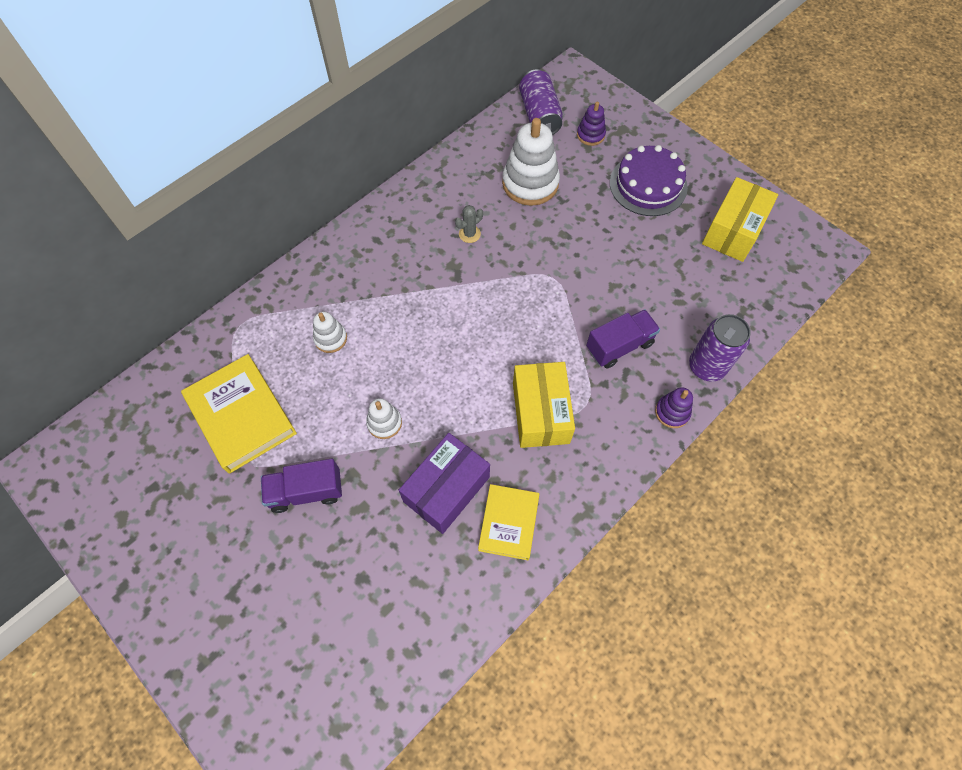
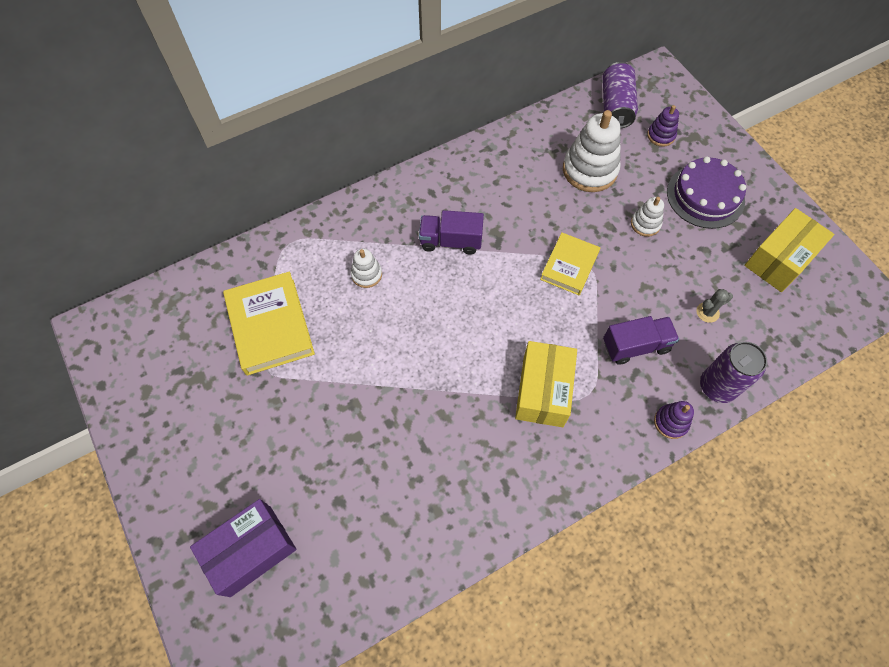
camera: 15 degrees right, 0 degrees up
purple truck [261,459,342,513] -> purple truck moved to [419,210,484,255]
white stacking toy [366,398,402,439] -> white stacking toy moved to [631,197,664,237]
purple box [399,433,490,534] -> purple box moved to [190,499,297,597]
grey cactus [455,205,483,243] -> grey cactus moved to [696,289,733,323]
yellow book [478,484,539,560] -> yellow book moved to [540,233,600,295]

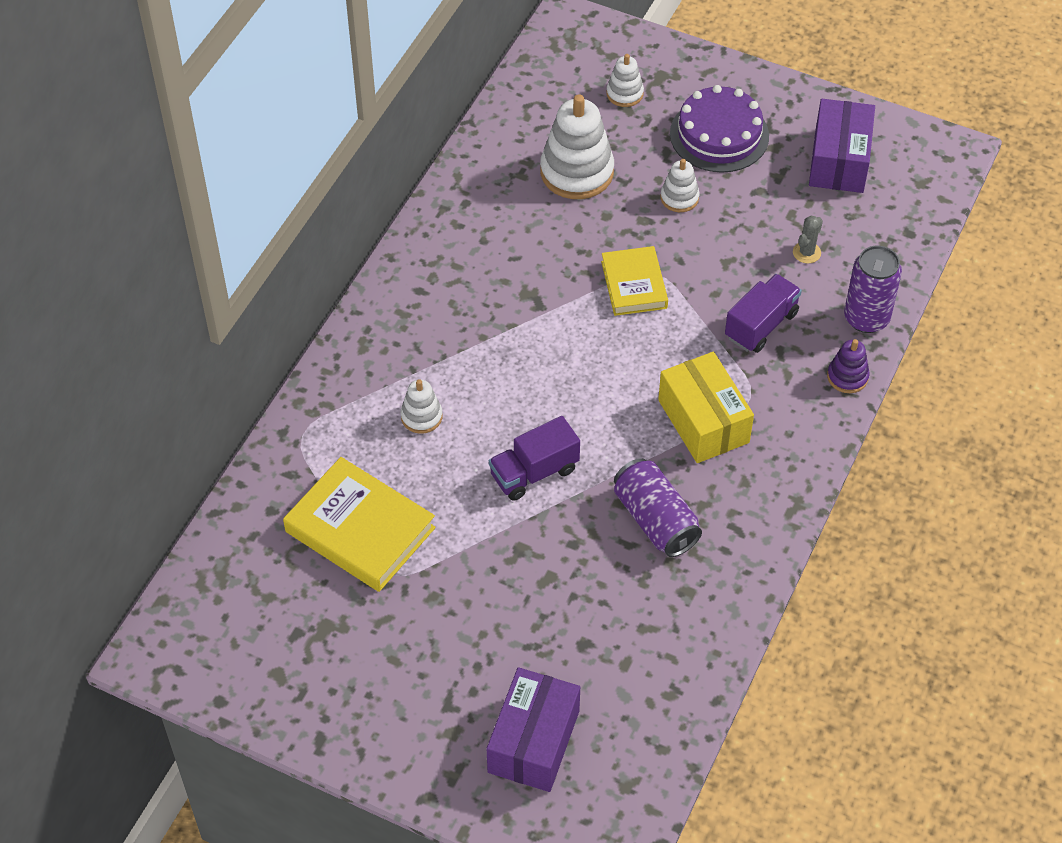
camera: 35 degrees left, 10 degrees down
purple truck [419,210,484,255] -> purple truck moved to [489,416,580,501]
purple can [602,62,638,128] -> purple can moved to [614,458,702,557]
purple stacking toy [647,105,679,147] -> white stacking toy [606,54,644,107]
yellow box [744,208,834,292] -> purple box [809,99,875,193]

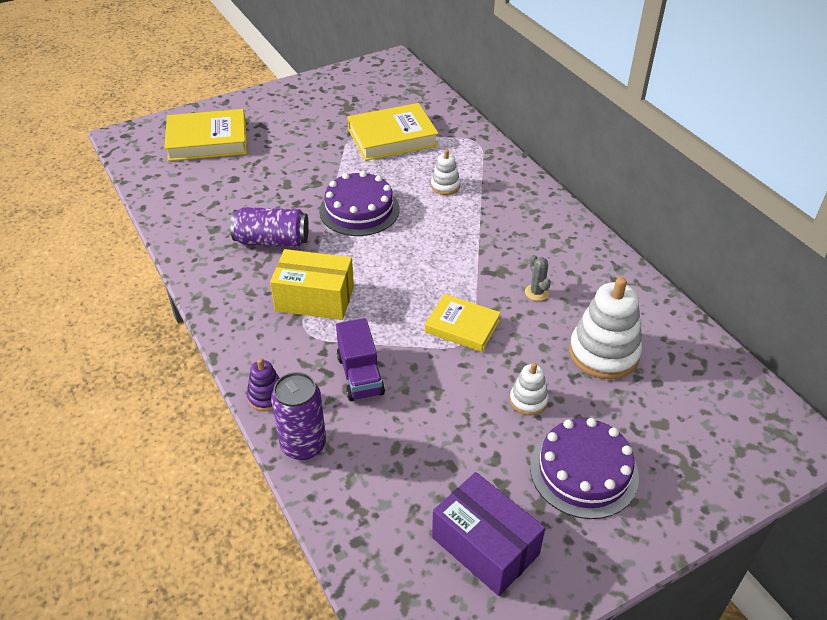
camera: 125 degrees right, 10 degrees down
purple box [487,667,580,792] -> yellow book [164,109,247,161]
purple truck [489,416,580,501] -> purple cake [319,171,399,236]
white stacking toy [606,54,644,107] -> none
grey cactus [793,216,823,264] -> grey cactus moved to [525,255,551,301]

